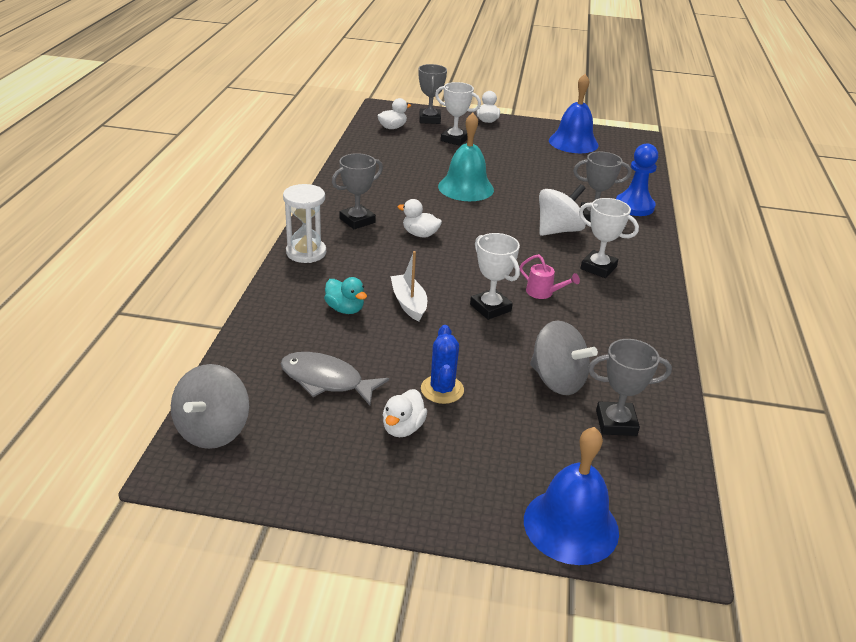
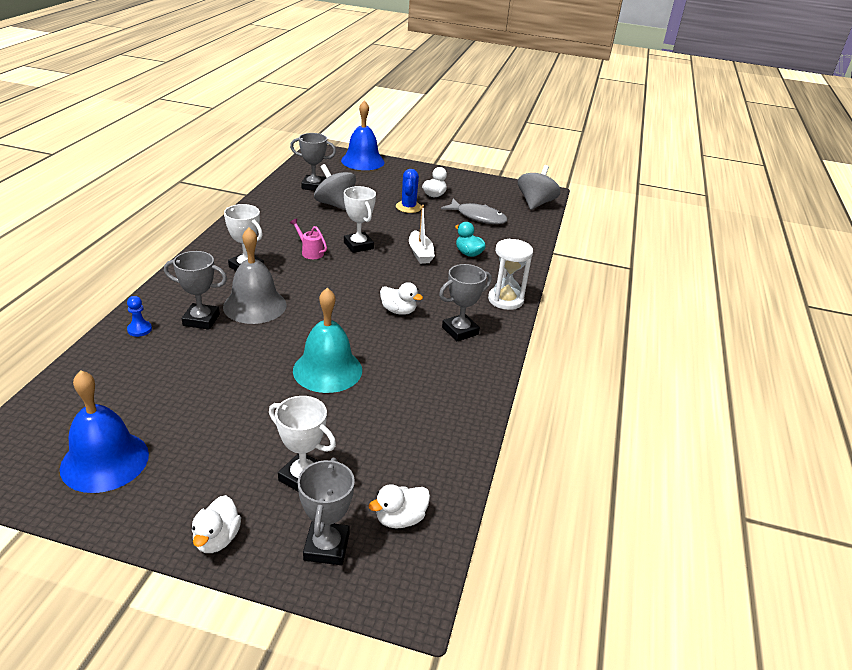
camera: 175 degrees left, 0 degrees up
white spinning top [539,184,586,236] -> grey bell [223,228,287,324]
blue pawn [616,143,658,216] -> blue pawn [127,296,152,337], size x0.51

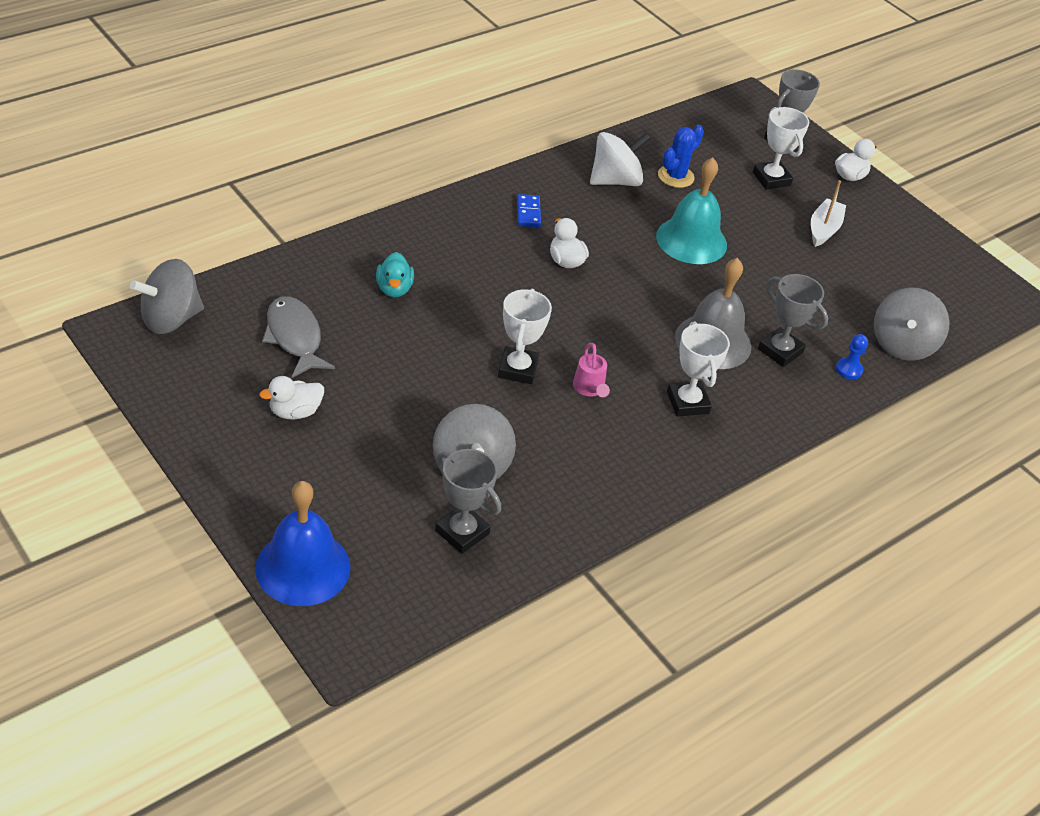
camera: 145 degrees left, 10 degrees up
blue bell [60,370,149,493] -> none
white duck [368,484,430,529] -> none
blue cactus [396,169,422,213] -> blue cactus moved to [658,125,704,188]
white boat [409,205,435,264] -> white boat moved to [811,180,846,247]
grey trophy [439,264,492,341] -> blue domino [517,194,541,227]
white hourglass [488,239,533,310] -> none
none -> white spinning top [590,132,651,186]
none -> grey spinning top [874,288,950,361]

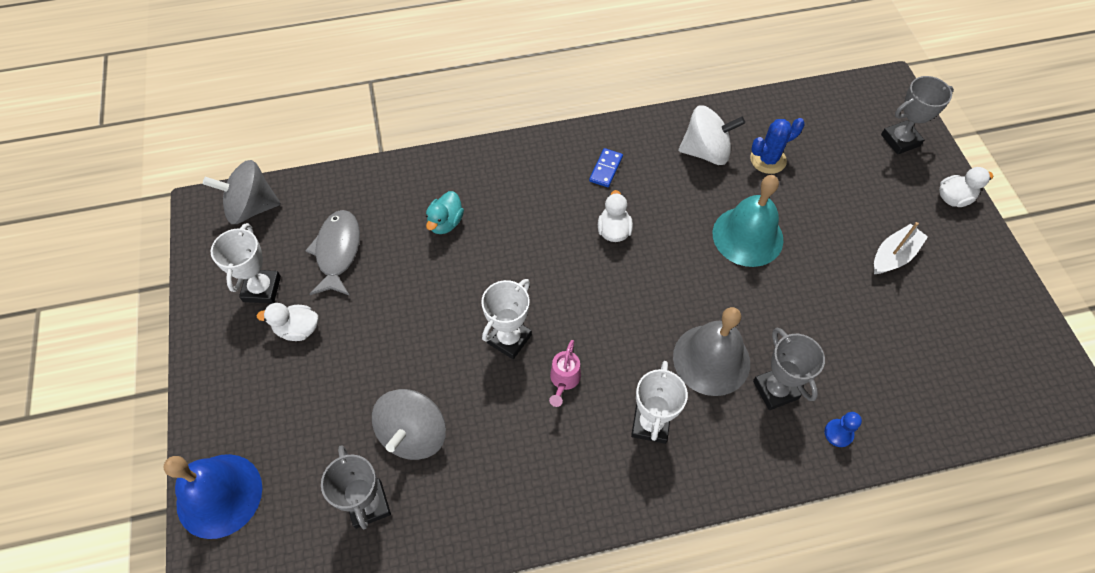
camera: 30 degrees right, 15 degrees up
white trophy [753,107,809,190] -> white trophy moved to [211,223,281,304]
grey spinning top [874,288,950,361] -> none

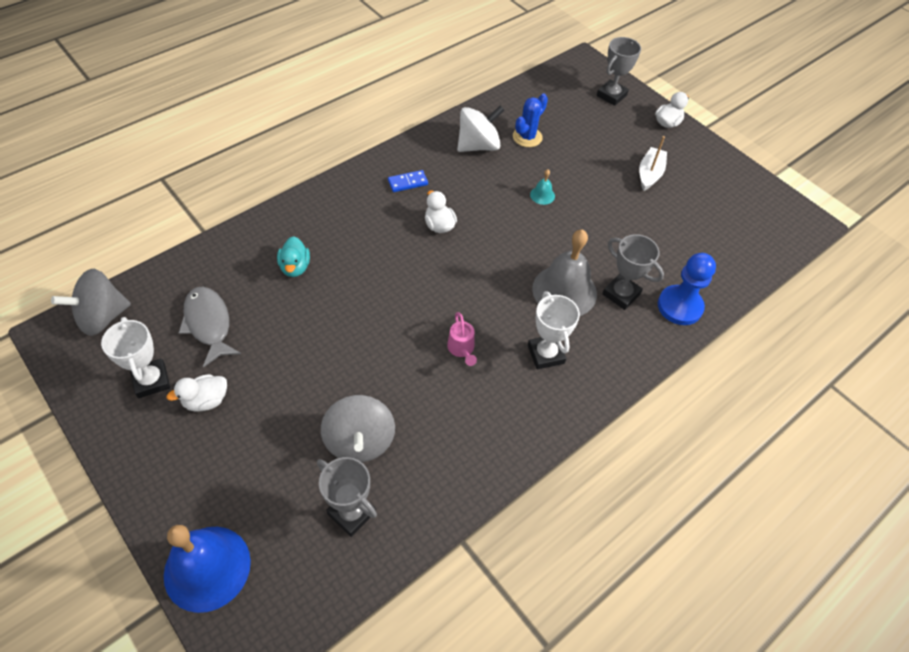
camera: 30 degrees left, 5 degrees down
white trophy [481,279,532,359] -> none
blue domino [589,148,623,187] -> blue domino turned 75 degrees clockwise [388,170,428,192]
turquoise bell [713,175,783,267] -> turquoise bell [530,169,555,205], size x0.42
blue pawn [824,412,862,447] -> blue pawn [658,253,716,325], size x1.98

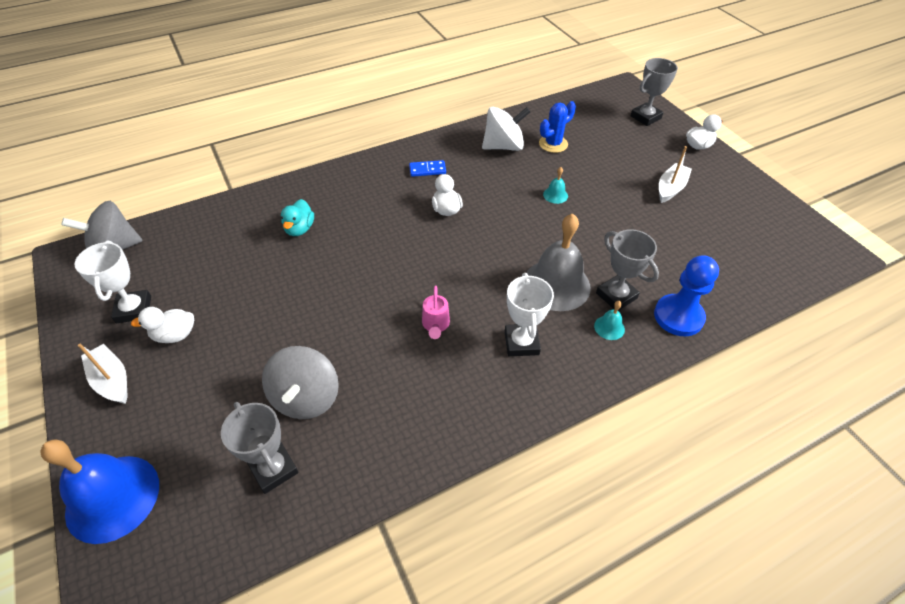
camera: 15 degrees right, 5 degrees down
grey fish [179,287,241,368] -> none
none -> white boat [78,344,127,404]
none -> turquoise bell [594,301,625,340]

